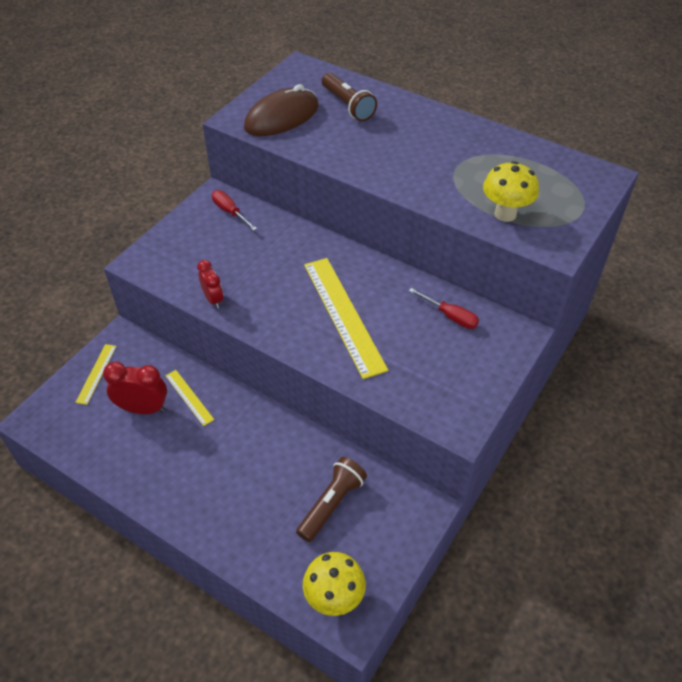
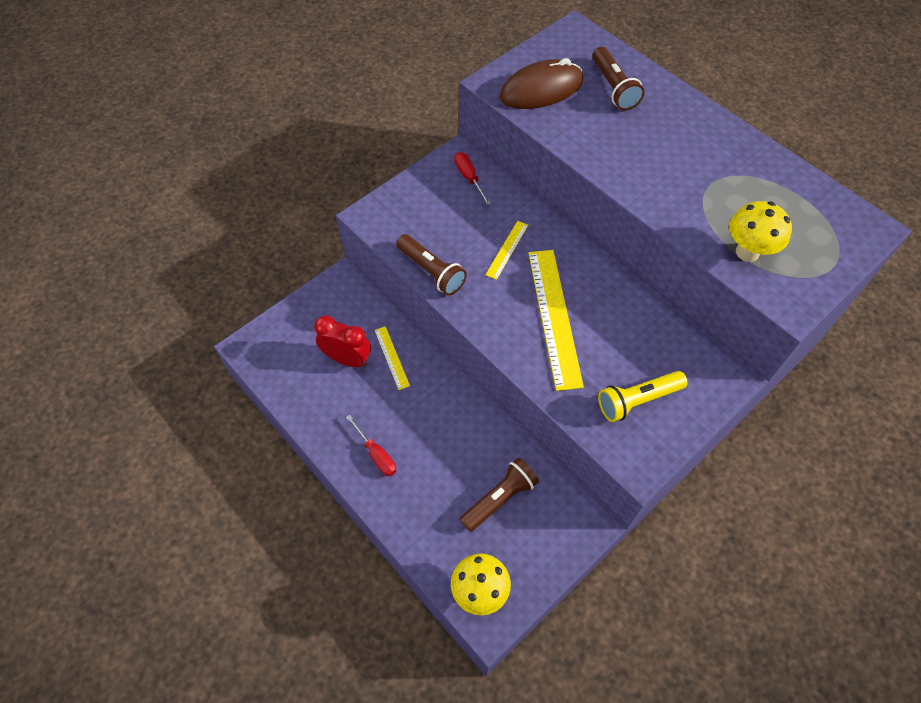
camera: 15 degrees right, 10 degrees up
yellow ruler [75,344,117,405] -> yellow ruler moved to [486,221,528,280]
red clock [197,260,223,309] -> brown flashlight [396,234,467,296]
red screwdriver [409,288,479,329] -> red screwdriver moved to [346,415,396,476]
none -> yellow flashlight [598,371,688,422]

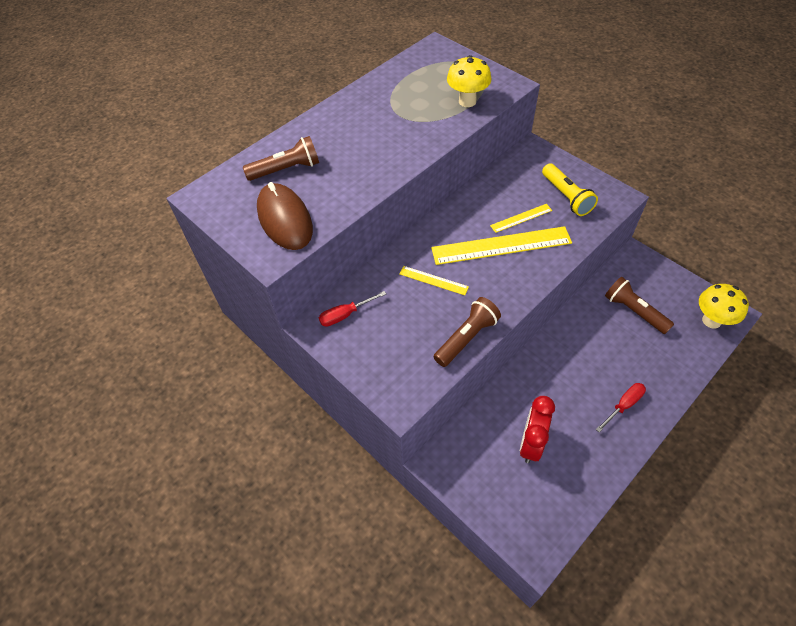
camera: 90 degrees left, 5 degrees down
yellow ruler [375,326,410,390] -> yellow ruler moved to [490,204,552,233]

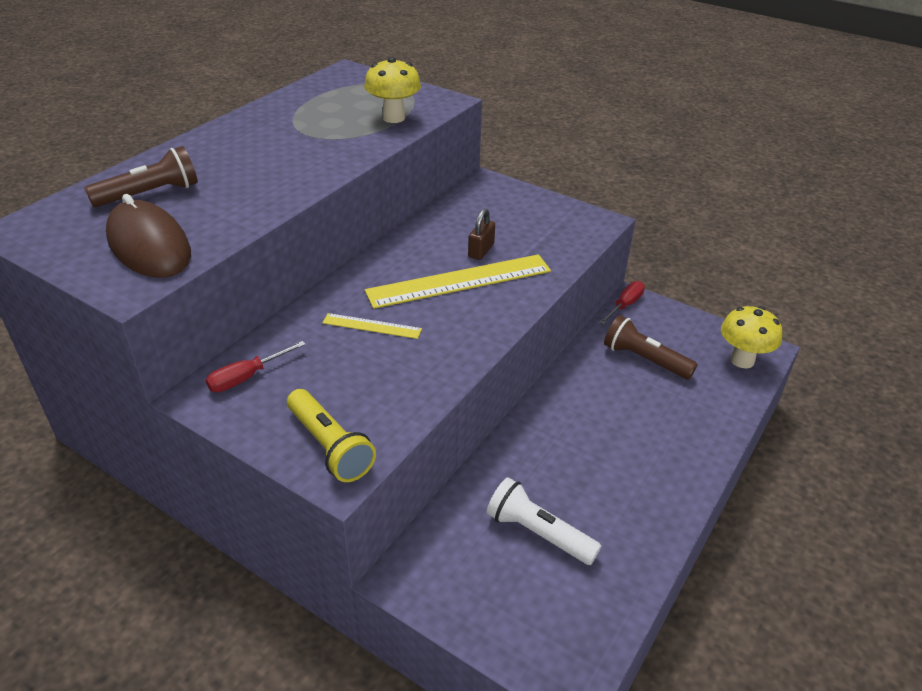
camera: 15 degrees left, 15 degrees down
brown flashlight [434,297,501,367] -> none
yellow ruler [490,204,552,233] -> brown padlock [468,209,495,260]
red clock [520,396,555,463] -> white flashlight [487,477,601,565]
yellow flashlight [542,163,598,216] -> yellow flashlight moved to [287,389,376,482]
red screwdriver [596,383,646,432] -> red screwdriver moved to [599,281,645,325]

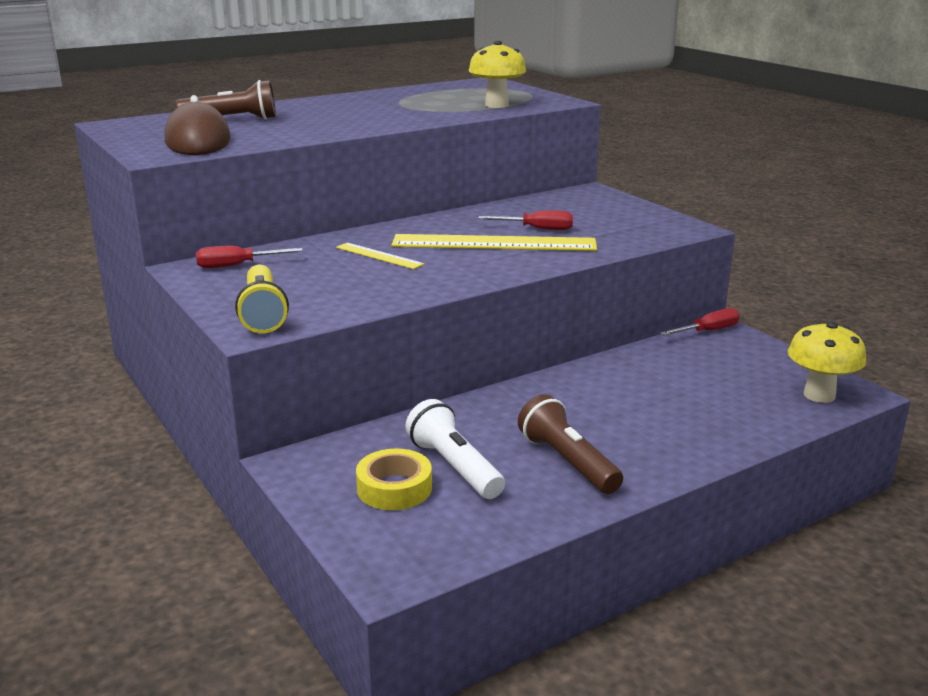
camera: 25 degrees right, 15 degrees down
brown padlock [468,209,495,260] -> red screwdriver [478,210,573,230]
brown flashlight [604,315,698,380] -> brown flashlight moved to [518,394,623,494]
none -> yellow tape [356,448,432,510]

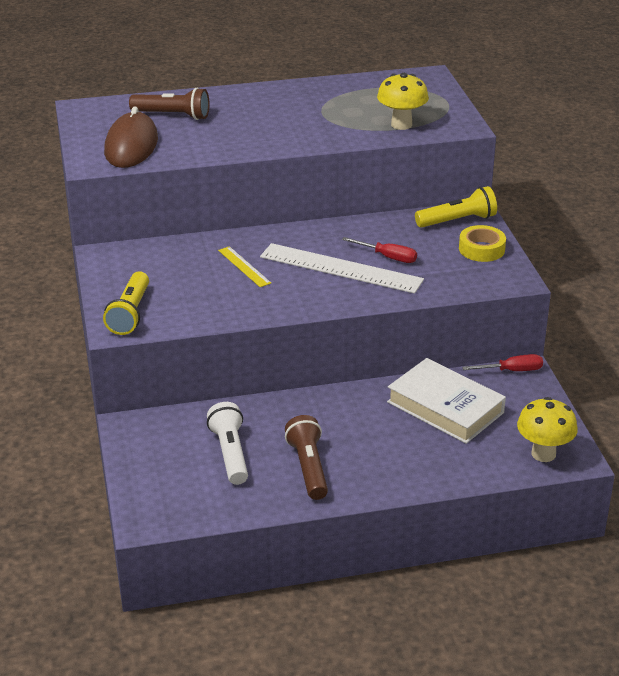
camera: 20 degrees right, 10 degrees up
red screwdriver [196,246,303,268] -> none
yellow tape [356,448,432,510] -> yellow tape moved to [459,225,506,262]
yellow ruler [392,234,597,251] -> white ruler [260,243,424,294]
none -> white book [387,358,506,444]
none -> yellow flashlight [415,186,497,228]

